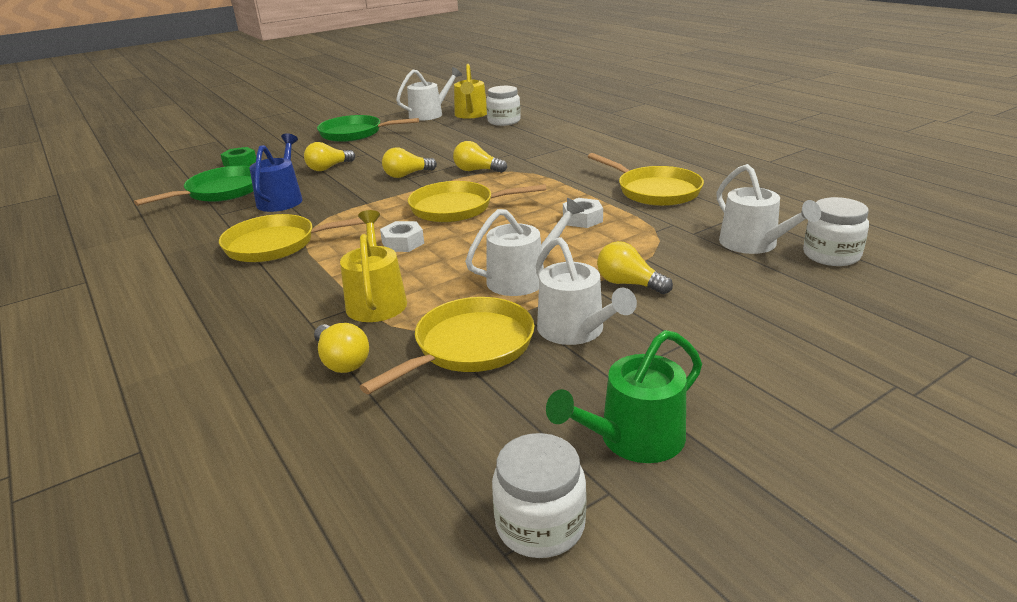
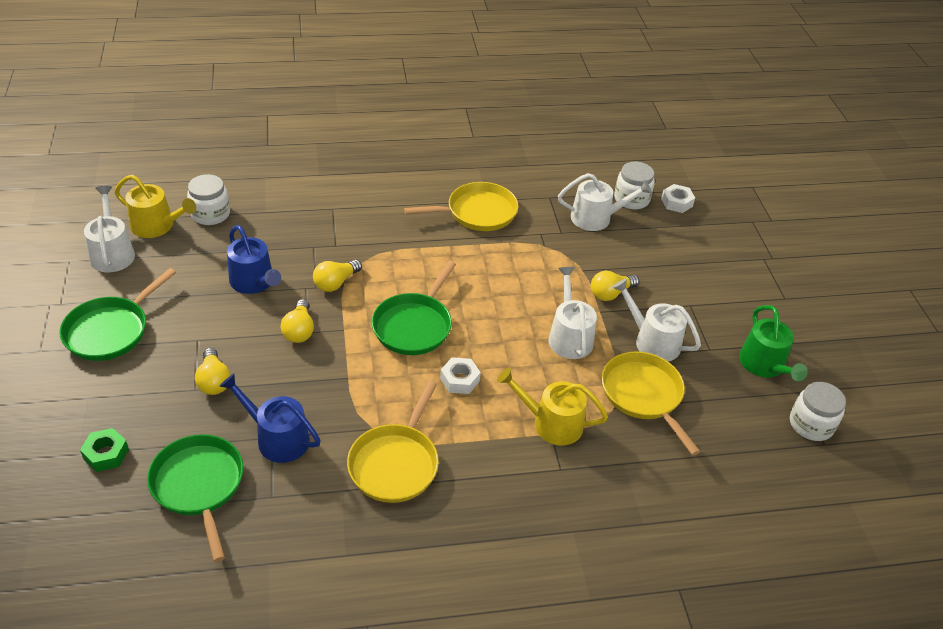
camera: 70 degrees left, 15 degrees up
yellow light bulb [314,323,369,373] -> none
yellow pan [408,181,546,223] -> green pan [372,261,456,355]
white watering can [536,237,637,345] -> white watering can turned 135 degrees counterclockwise [612,278,701,362]
white nut [563,198,603,228] -> white nut moved to [661,184,695,213]
none -> blue watering can [227,225,281,294]

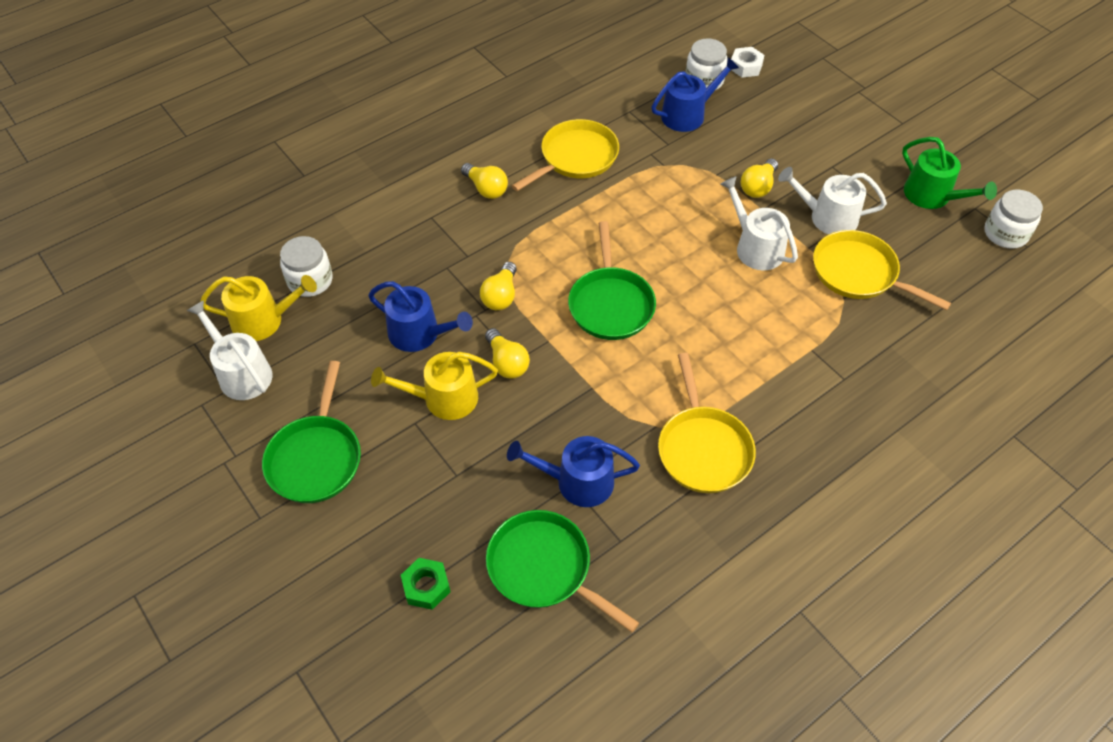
camera: 25 degrees left, 10 degrees up
yellow light bulb [195,348,230,395] -> yellow light bulb moved to [461,163,508,199]
white nut [440,357,481,394] -> none
yellow watering can [497,368,608,445] -> yellow watering can moved to [371,352,498,420]
white watering can [558,173,652,231] -> blue watering can [651,57,739,132]

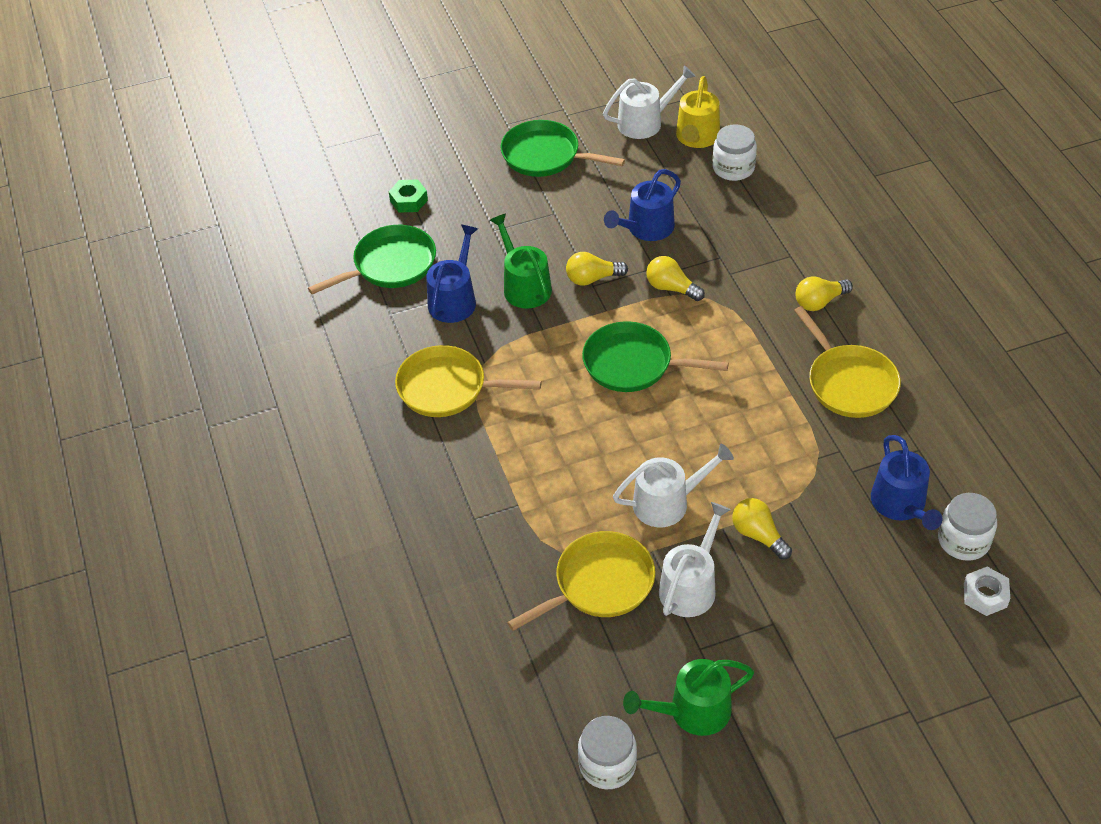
camera: 110 degrees right, 5 degrees down
yellow watering can [371,352,498,420] -> none
none -> green watering can [490,213,552,309]

